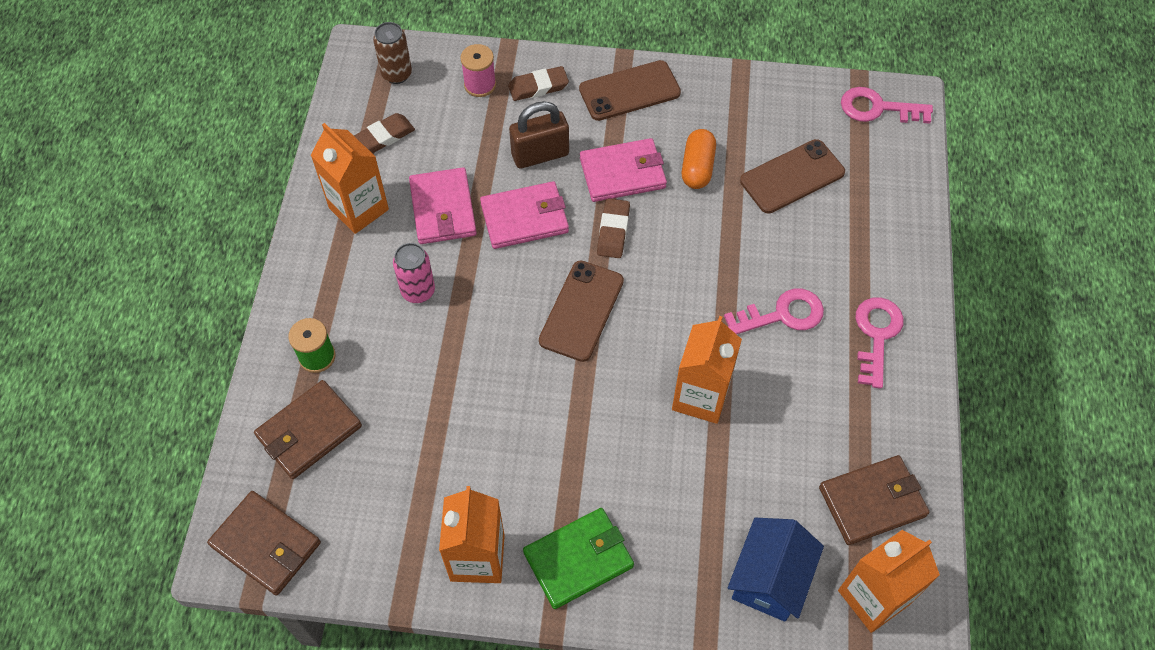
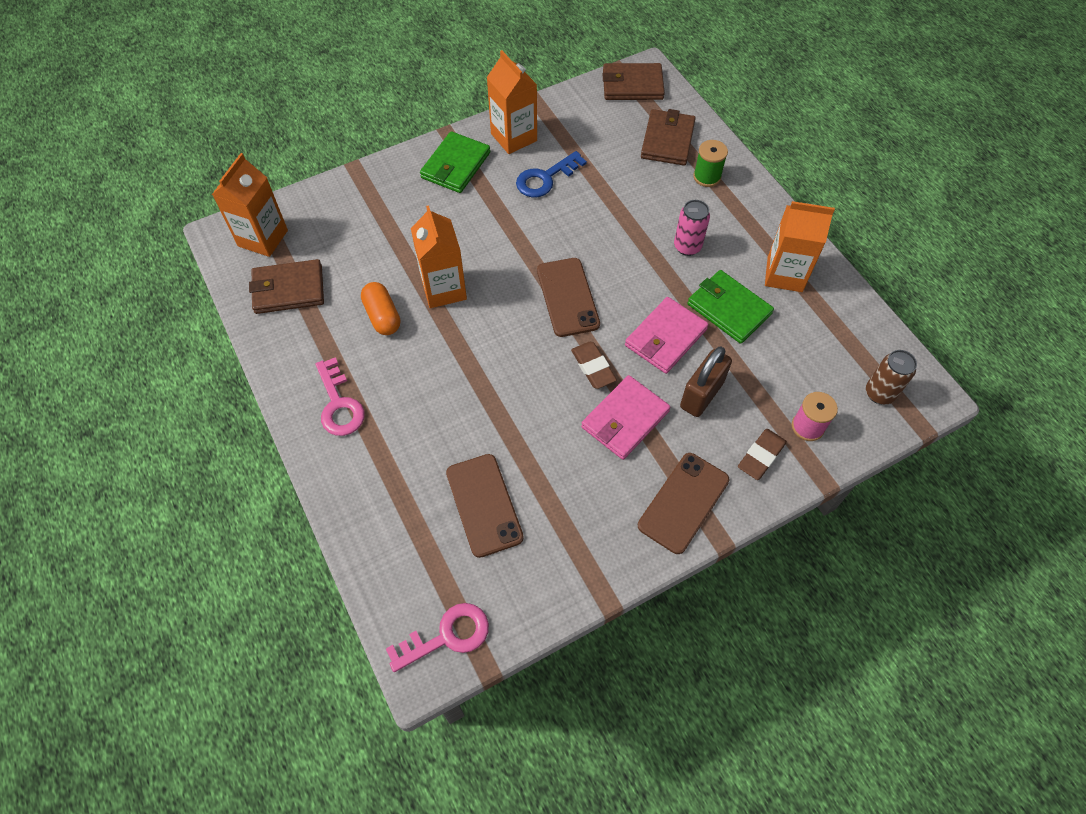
camera: 145 degrees right, 0 degrees up
brown eraser [354,113,415,153] -> none
pink wallet [409,167,477,244] -> green wallet [687,270,774,344]
orange capsule [682,129,716,189] -> orange capsule moved to [361,282,400,335]
pink key [724,288,824,334] -> none
blue house [728,518,824,622] -> none
brown phone [740,139,845,214] -> brown phone turned 45 degrees counterclockwise [446,454,524,558]
brown wallet [819,455,929,545] -> brown wallet turned 45 degrees clockwise [249,259,324,314]
none -> blue key [516,151,587,197]

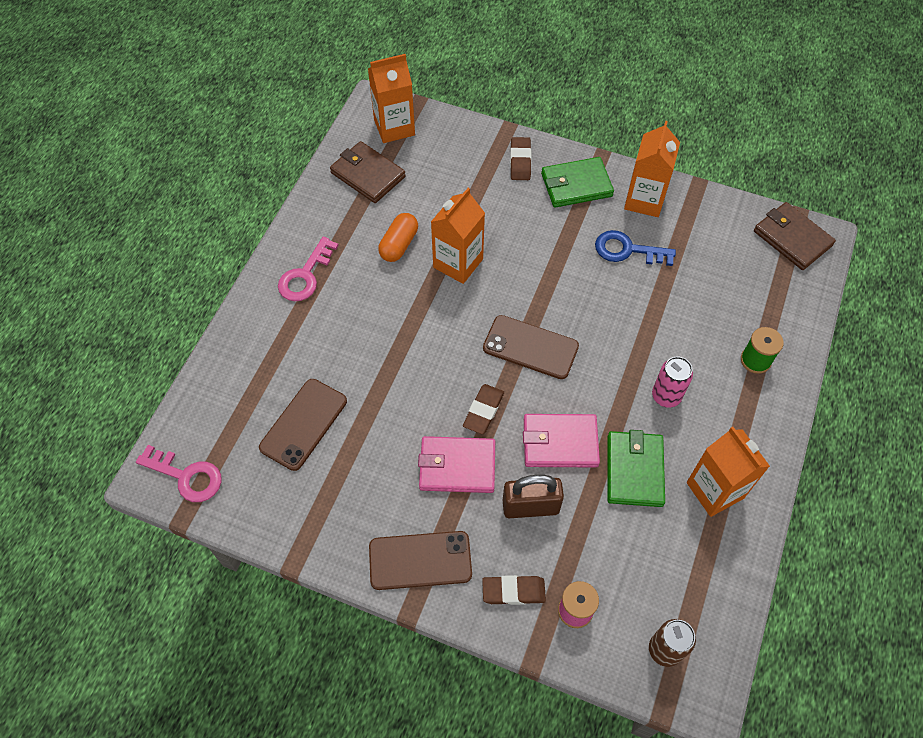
camera: 50 degrees right, 0 degrees up
brown phone [537,258,600,337] -> brown phone turned 75 degrees clockwise [483,315,579,379]
brown wallet [641,109,696,166] -> none
none -> brown eraser [510,137,531,180]

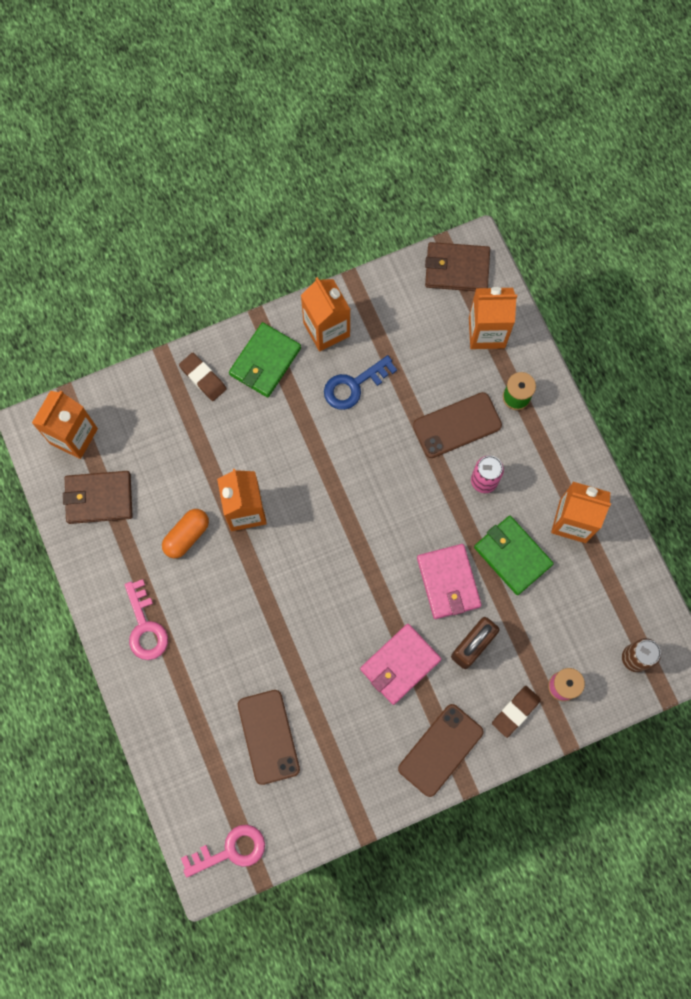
camera: 45 degrees left, 15 degrees up
orange capsule [378,213,418,262] -> orange capsule turned 60 degrees clockwise [162,509,209,558]
brown eraser [463,384,504,434] -> none
brown phone [483,315,579,379] -> brown phone moved to [413,392,502,458]
pink wallet [523,414,600,467] -> pink wallet turned 60 degrees counterclockwise [417,544,481,619]
none -> orange carton [469,287,517,349]

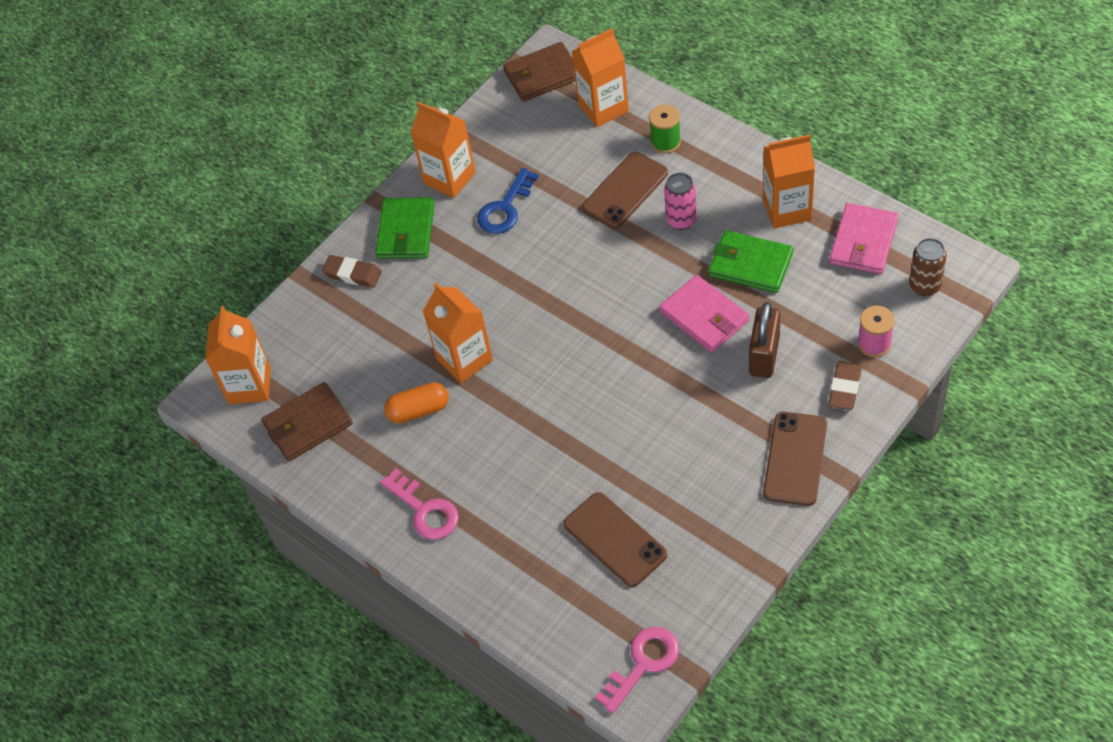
camera: 20 degrees left, 20 degrees down
orange capsule [162,509,209,558] -> orange capsule turned 60 degrees clockwise [384,382,449,424]
pink wallet [360,624,441,705] -> pink wallet moved to [829,203,899,274]

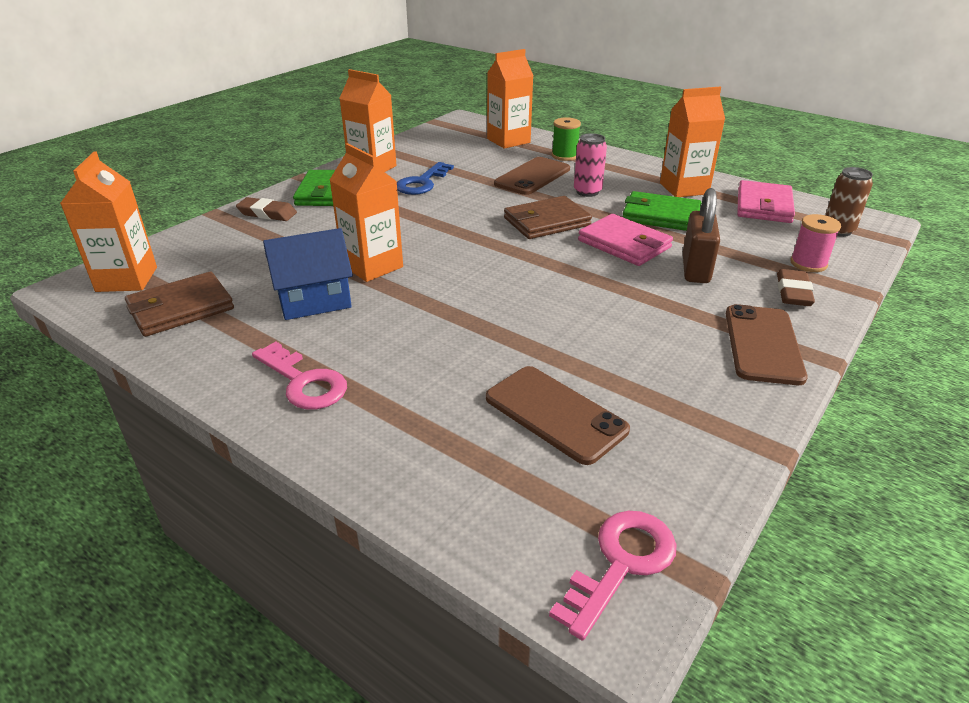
camera: 10 degrees left, 20 degrees down
orange capsule [384,382,449,424] -> blue house [263,228,353,320]
brown wallet [503,42,575,102] -> brown wallet moved to [504,196,592,239]

